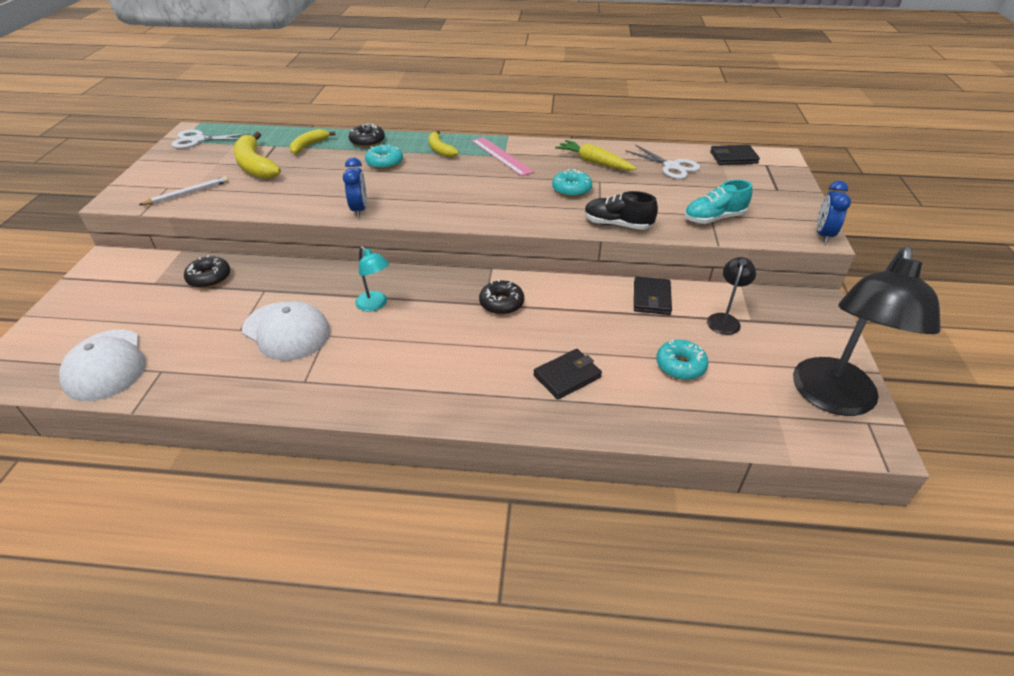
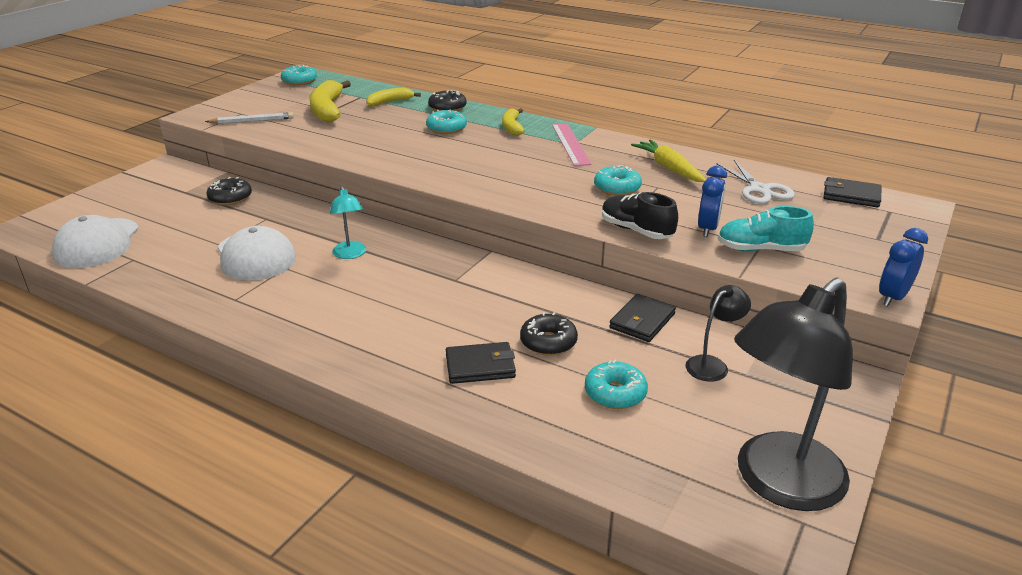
camera: 25 degrees right, 10 degrees down
white scissors [171,129,250,149] -> turquoise donut [281,65,317,86]
blue clock [343,157,367,218] -> blue clock moved to [698,166,727,237]
black donut [479,279,524,315] -> black donut moved to [520,312,578,356]

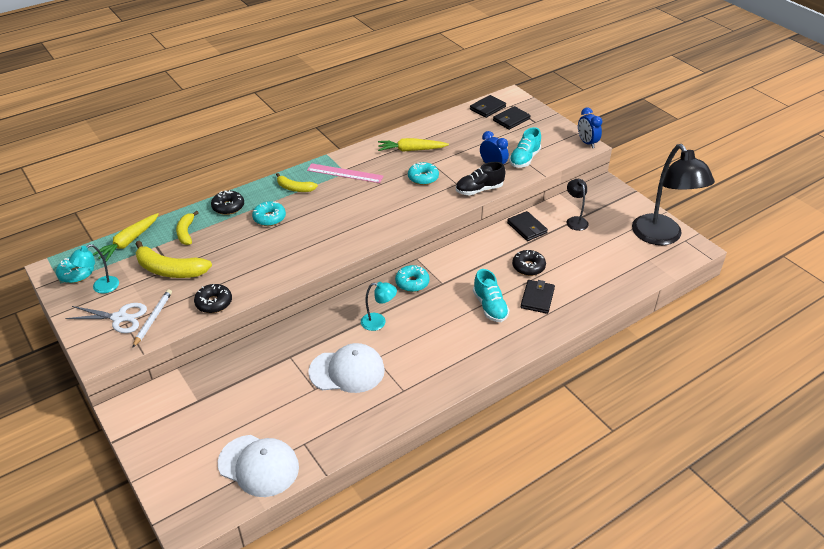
camera: 65 degrees left, 10 degrees up
black donut [206,177,252,205] -> black donut moved to [194,284,232,313]
turquoise donut [585,360,648,409] -> turquoise donut moved to [395,265,429,292]
white scissors [717,160,795,204] -> white scissors moved to [65,303,147,333]
none -> turquoise lamp [69,244,119,293]
none -> yellow carrot [93,213,159,262]
none -> turquoise shoe [473,269,509,322]
none -> black wallet [493,106,531,130]

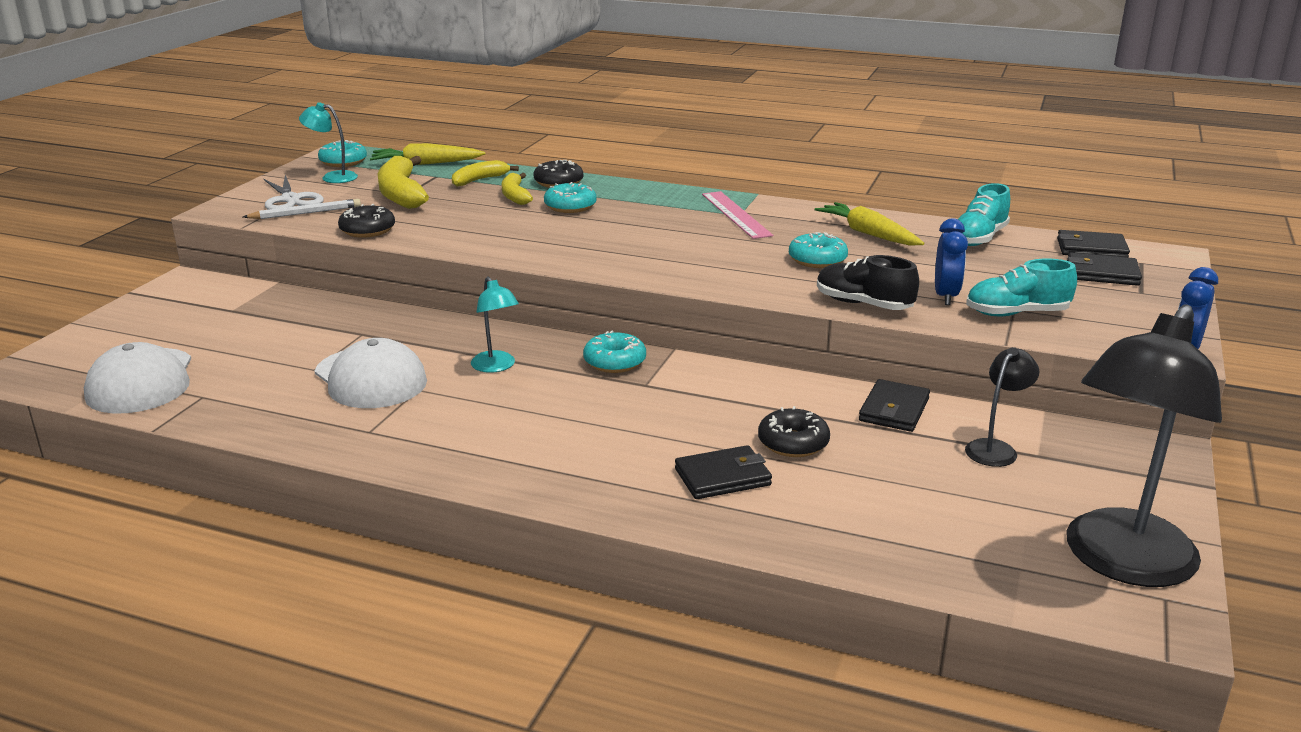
camera: 55 degrees right, 15 degrees down
yellow banana [276,173,318,192] -> yellow banana moved to [502,173,533,205]
turquoise shoe [473,269,509,322] -> turquoise shoe moved to [958,183,1010,246]

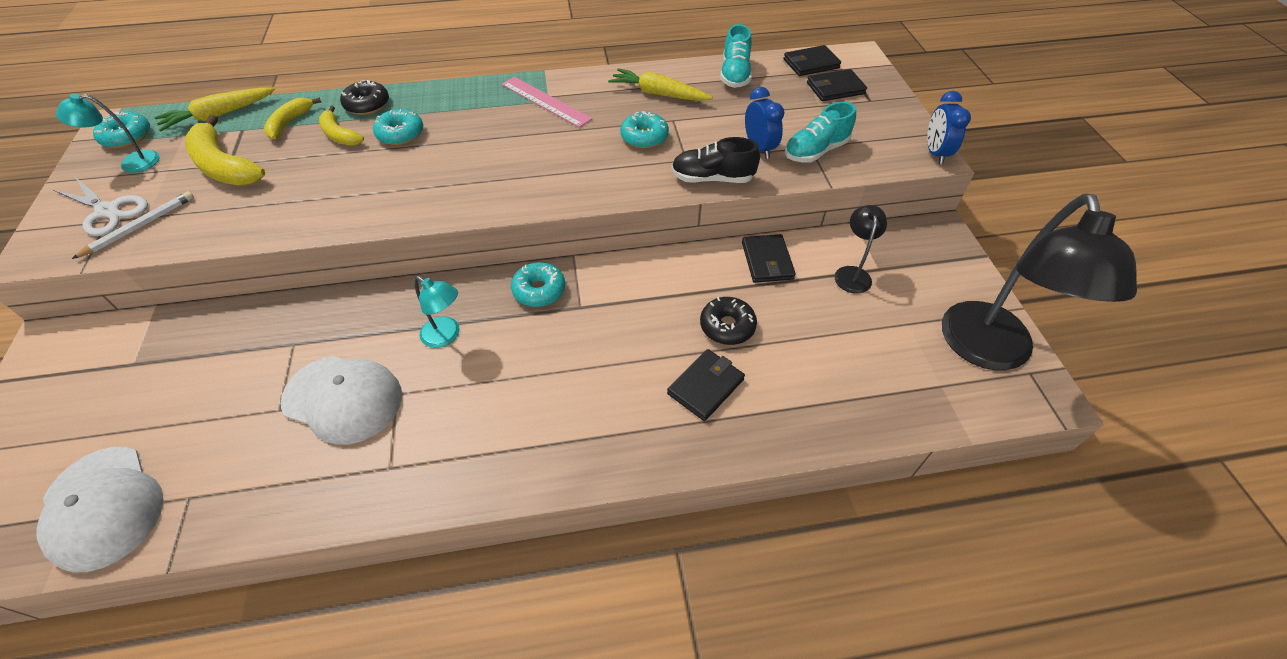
camera: 30 degrees left, 25 degrees up
black donut [338,204,395,238] -> none

